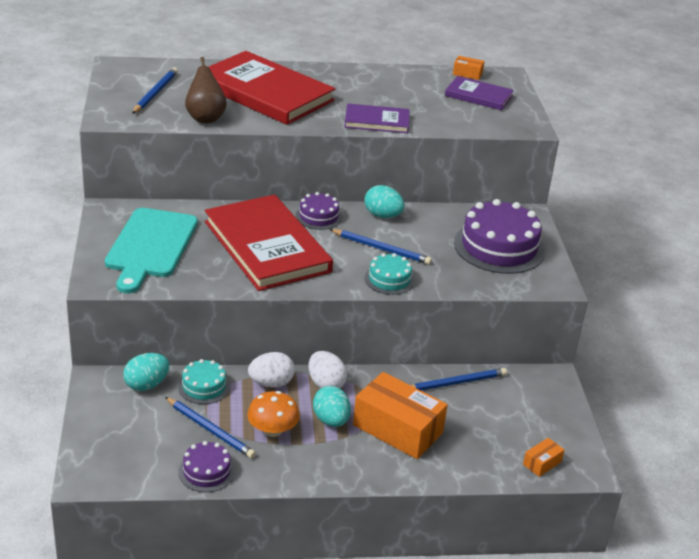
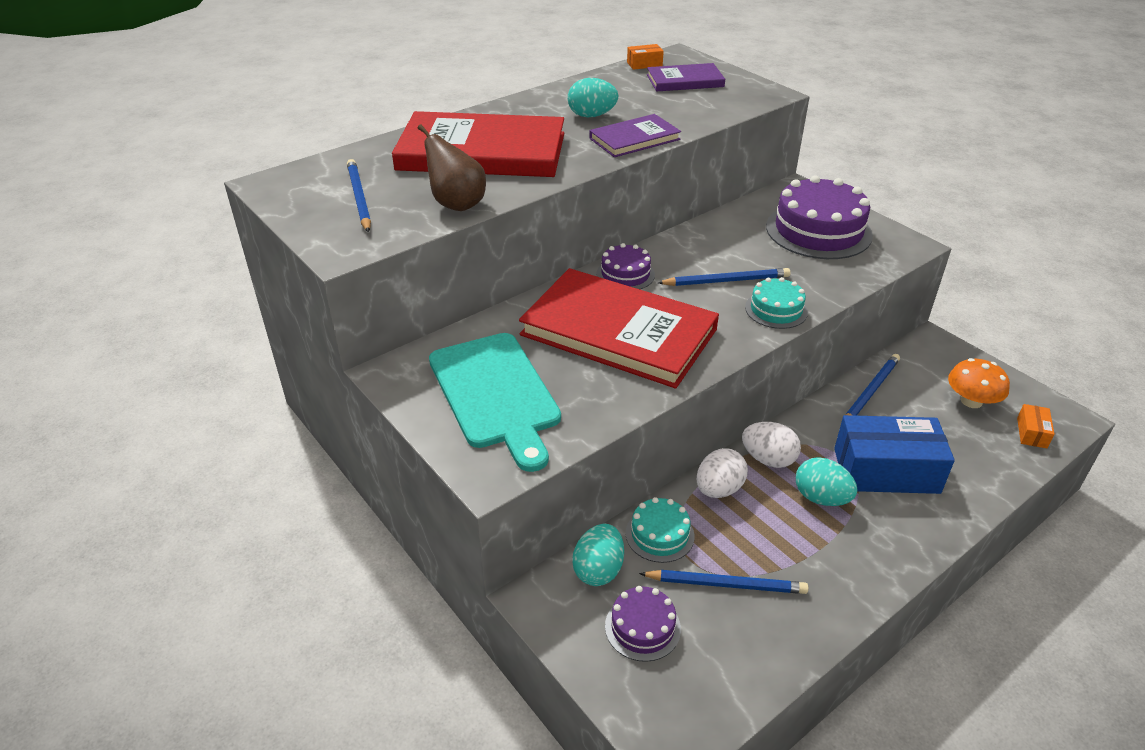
camera: 30 degrees left, 5 degrees up
purple cake [179,441,235,492] -> purple cake moved to [605,586,681,662]
orange mushroom [247,391,300,437] -> orange mushroom moved to [948,358,1010,408]
orange box [353,372,448,459] -> blue box [834,415,955,494]
turquoise egg [365,185,404,218] -> turquoise egg moved to [568,78,619,117]

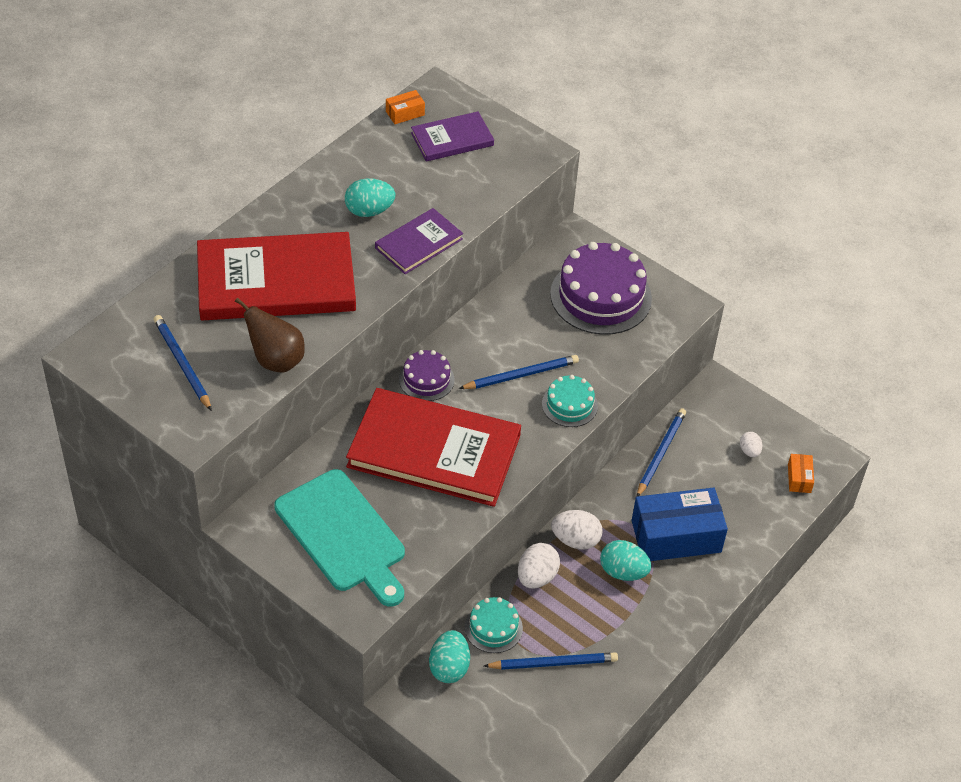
camera: 15 degrees left, 10 degrees up
purple cake [605,586,681,662] -> none
orange mushroom [948,358,1010,408] -> white egg [740,432,762,457]

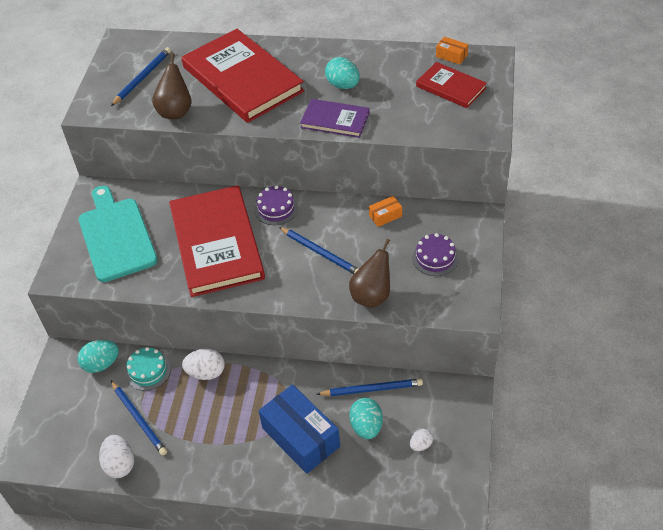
camera: 65 degrees right, 0 degrees up
turquoise cutting board [274,469,405,607] -> turquoise cutting board turned 135 degrees clockwise [79,186,158,282]
purple book [411,111,494,162] -> red book [416,62,487,108]
turquoise cake [542,375,598,427] -> none
purple cake [550,242,652,335] -> purple cake [412,233,459,276], size x0.52
white egg [551,510,603,550] -> white egg moved to [99,435,134,478]
turquoise egg [600,540,652,581] -> turquoise egg moved to [349,398,383,439]
orange box [788,454,814,493] -> orange box moved to [369,196,402,227]
none -> brown pear [349,239,390,308]

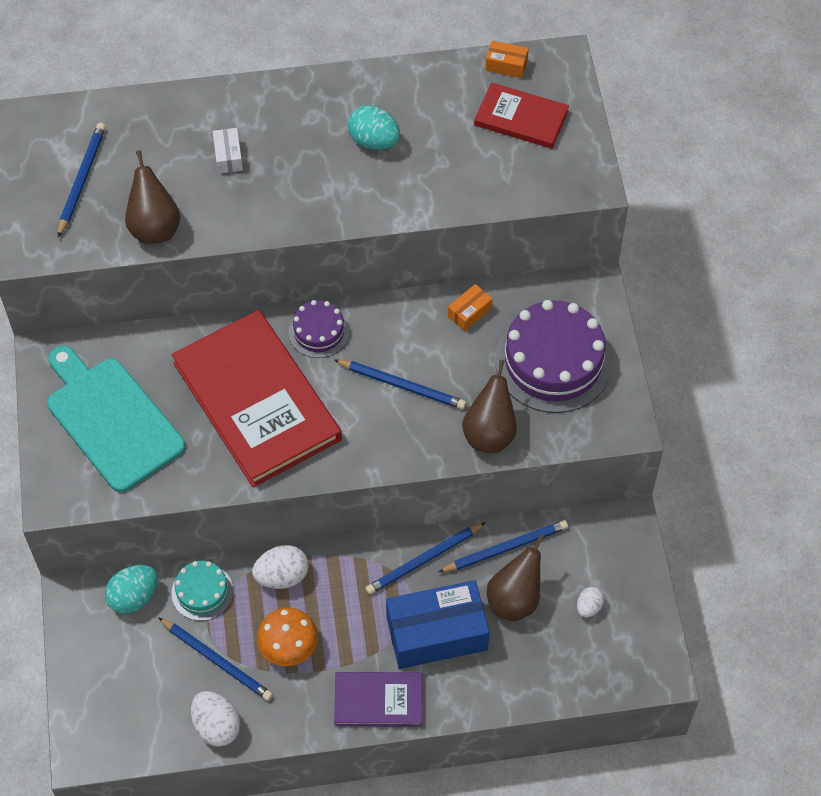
camera: 20 degrees left, 10 degrees up
red book [181,29,304,123] -> white box [213,128,243,173]
blue box [259,384,340,474] -> blue box turned 45 degrees counterclockwise [386,580,490,669]
purple book [300,99,370,138] -> purple book moved to [334,672,422,727]
turquoise egg [349,398,383,439] -> brown pear [487,534,544,621]
purple cake [412,233,459,276] -> purple cake [495,300,612,413], size x1.91
none -> orange mushroom [257,607,318,666]
none -> blue pencil [366,522,486,595]

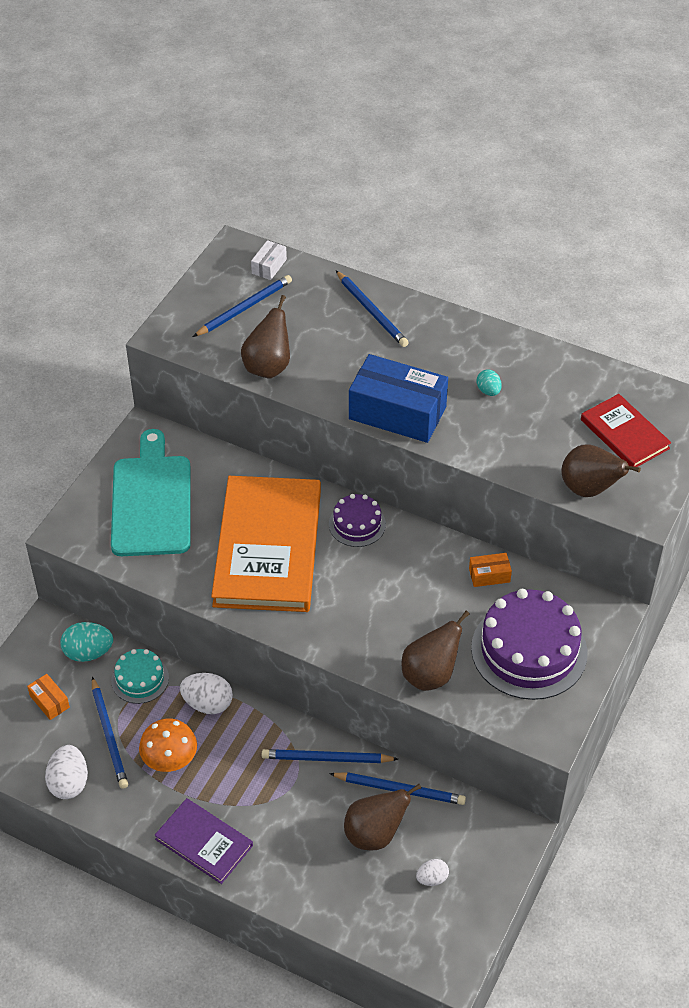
camera: 35 degrees right, 10 degrees down
red book [172,310,342,487] -> orange book [211,476,321,612]
white box [213,128,243,173] -> white box moved to [251,240,287,280]
blue pencil [334,359,466,410] -> blue pencil moved to [336,271,409,347]
turquoise egg [348,105,400,150] -> turquoise egg [477,369,502,396], size x0.59
blue box [386,580,490,669] -> blue box moved to [349,354,448,443]
orange box [485,41,529,78] -> orange box moved to [27,674,70,720]
none -> brown pear [562,444,641,497]

